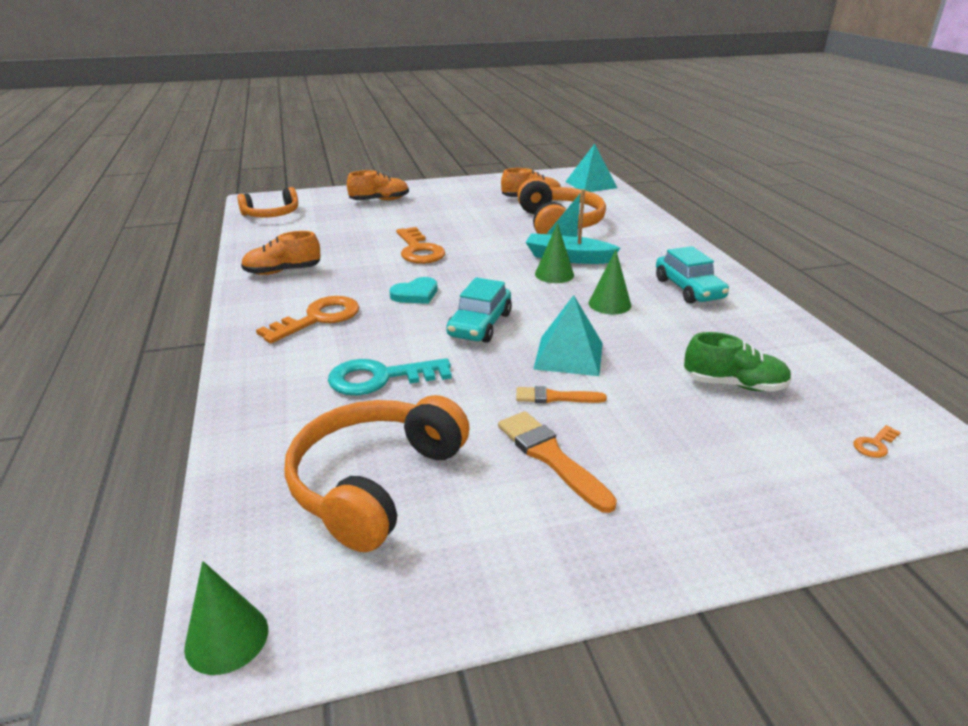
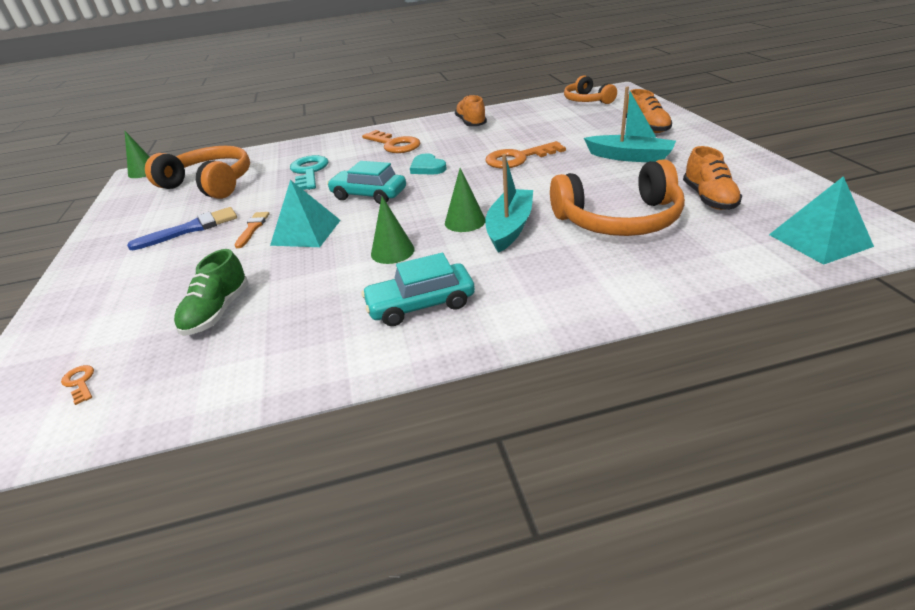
camera: 95 degrees right, 5 degrees up
orange brush [498,411,617,513] -> blue brush [127,207,237,250]
none -> turquoise boat [584,87,676,162]

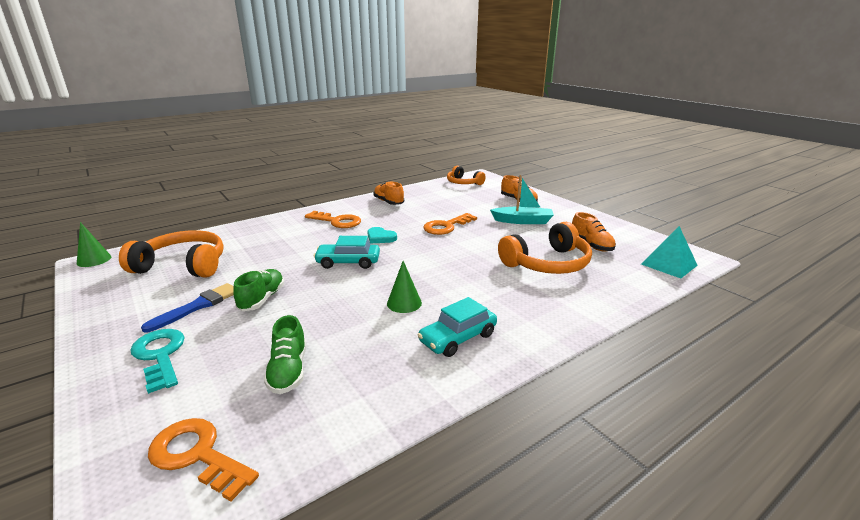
camera: 25 degrees left, 10 degrees down
orange key [61,365,94,405] -> orange key [148,418,259,501], size x2.25
orange brush [235,212,270,248] -> green shoe [233,269,284,311]
turquoise pyramid [270,180,341,247] -> none
turquoise key [290,155,328,190] -> turquoise key moved to [130,329,185,394]
green cone [445,168,486,232] -> none
turquoise boat [485,154,533,253] -> none

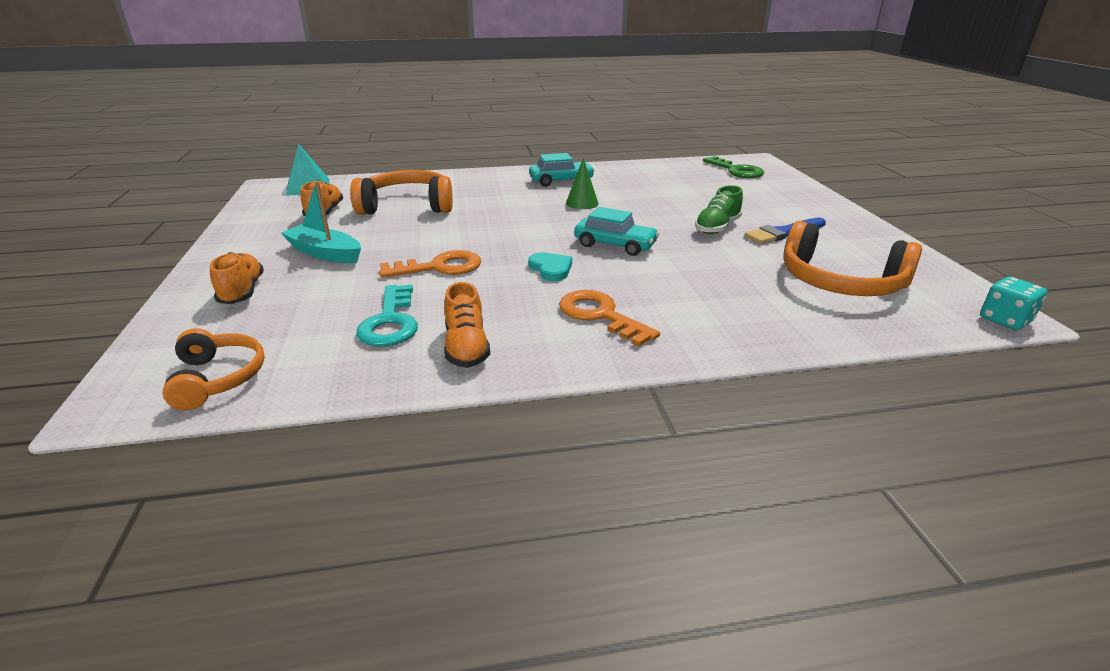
camera: 155 degrees left, 5 degrees up
green cone [77,222,111,267] -> turquoise dice [980,277,1047,330]
turquoise key [130,329,185,394] -> turquoise key moved to [356,285,418,346]
orange key [148,418,259,501] -> green key [703,156,764,178]
green shoe [264,315,306,394] -> none

